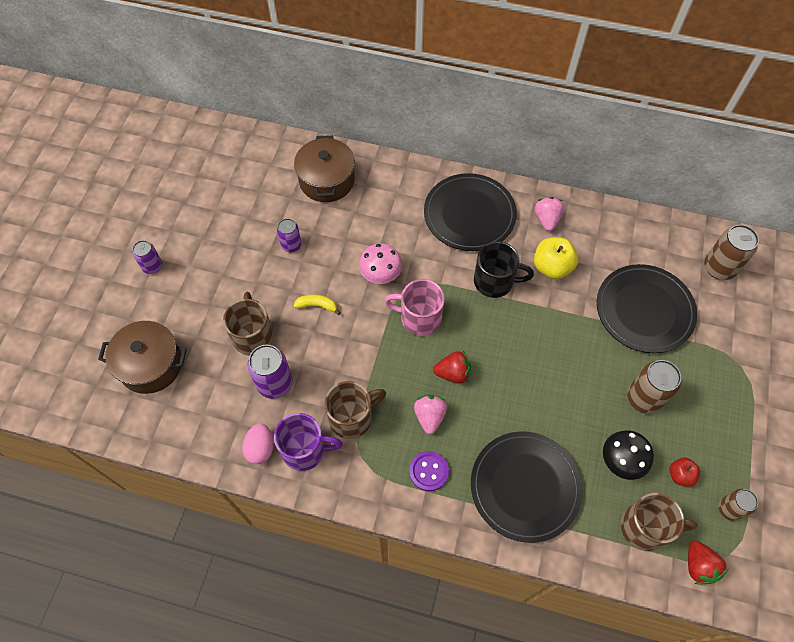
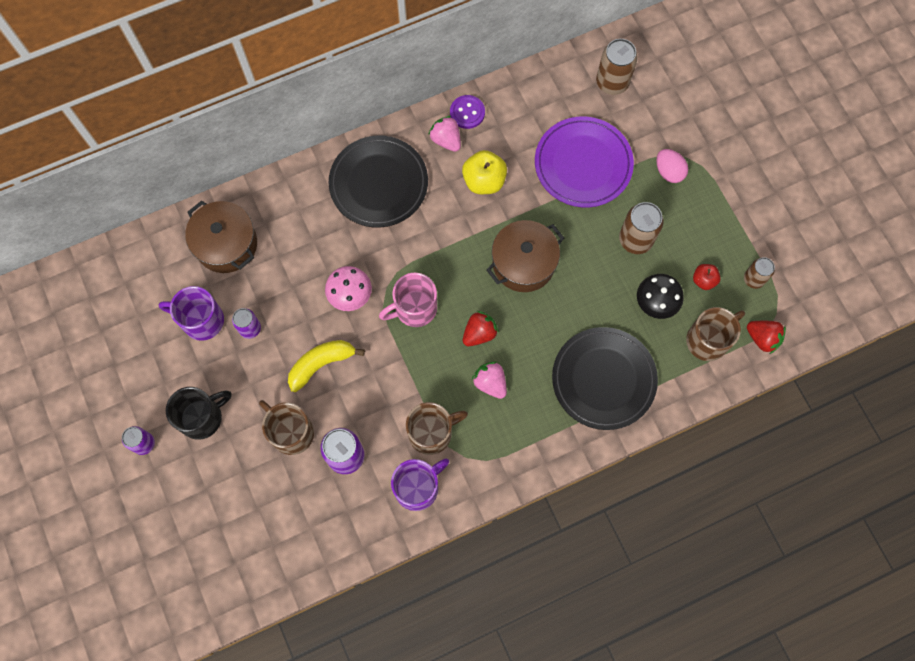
camera: 40 degrees left, 10 degrees up
brown pot [98,321,187,394] -> brown pot moved to [486,220,564,292]
pink egg [242,423,274,464] -> pink egg moved to [656,149,688,183]
yellow banana [294,294,340,315] -> yellow banana [288,340,365,392], size x1.63
brown mug [324,381,386,439] -> brown mug turned 45 degrees clockwise [406,402,468,455]
purple button [409,451,449,491] -> purple button moved to [450,95,485,129]
black mug [474,241,534,298] -> black mug moved to [166,387,232,440]
black plate [597,264,697,353] -> purple plate [535,117,634,207]
none -> purple mug [159,286,224,341]

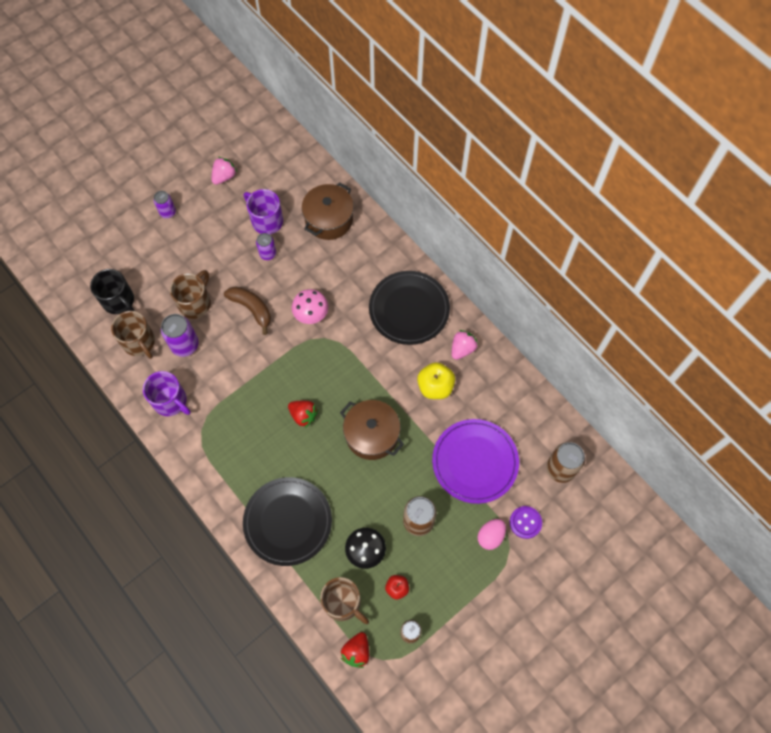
camera: 75 degrees right, 5 degrees down
purple mug [159,286,224,341] -> purple mug turned 45 degrees counterclockwise [244,189,283,235]
black mug [166,387,232,440] -> black mug moved to [90,269,134,314]
yellow banana [288,340,365,392] -> brown banana [224,286,271,335]
pink mug [379,273,437,327] -> none
brown mug [406,402,468,455] -> brown mug moved to [111,311,155,359]
purple button [450,95,485,129] -> purple button moved to [510,506,542,539]
pink strawberry [472,362,507,399] -> pink strawberry moved to [212,157,237,185]

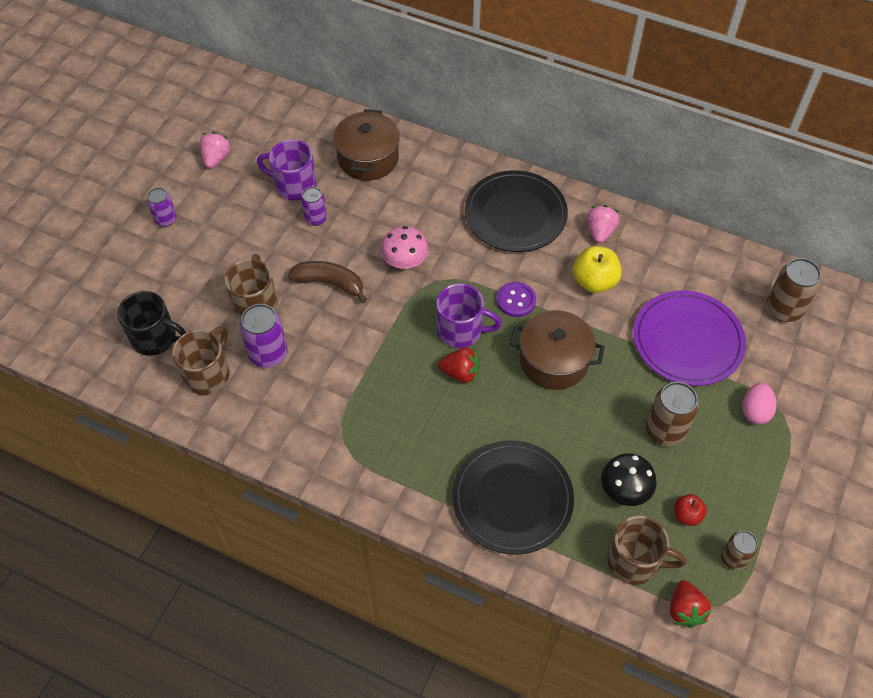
camera: 25 degrees left, 10 degrees down
brown mug [111,311,155,359] -> brown mug turned 90 degrees counterclockwise [172,326,230,395]
purple mug [143,371,191,416] -> purple mug moved to [436,283,502,348]
purple button [510,506,542,539] -> purple button moved to [497,282,536,317]

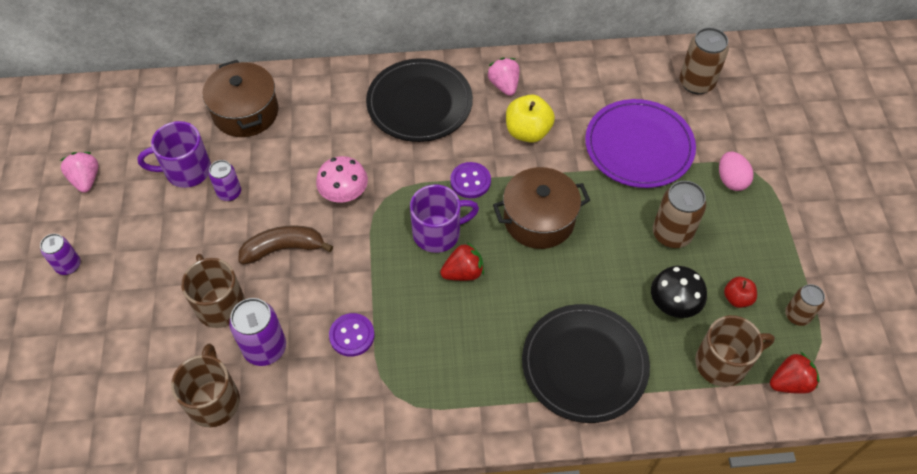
camera: 30 degrees left, 0 degrees up
black mug [117,291,186,356] -> none
red strawberry [670,580,711,628] -> red strawberry turned 75 degrees counterclockwise [770,352,820,394]
none -> purple button [329,313,375,357]

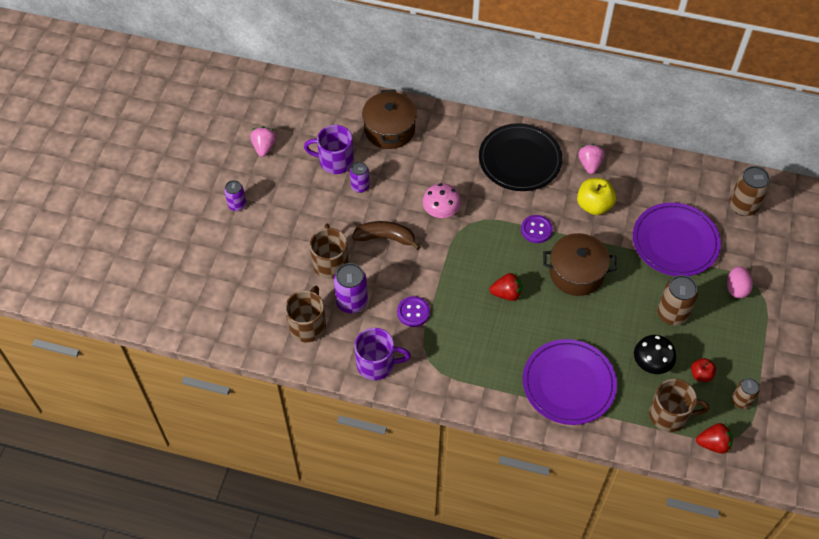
camera: 20 degrees right, 0 degrees up
purple mug [410,185,479,253] -> purple mug moved to [354,328,411,380]
black plate [522,304,650,423] -> purple plate [523,339,617,425]

